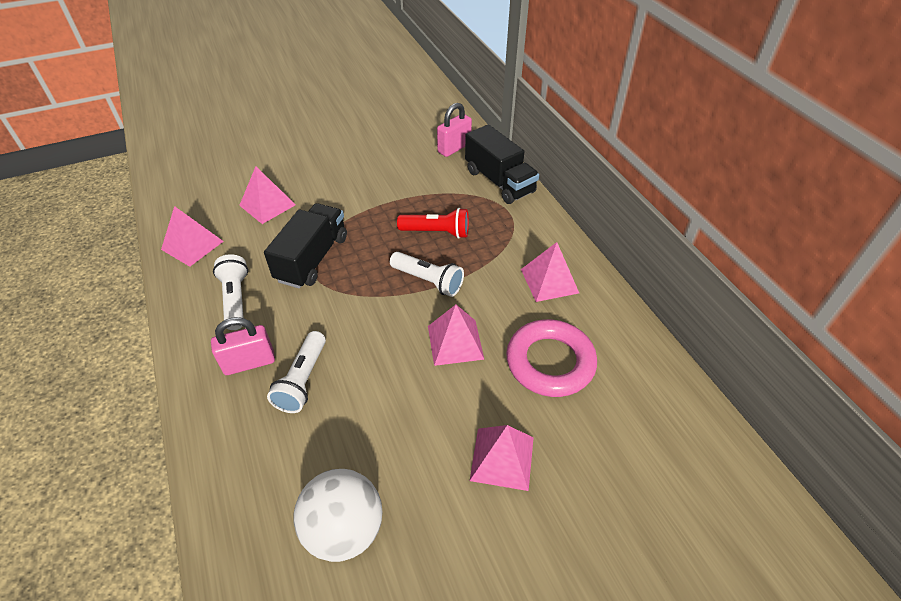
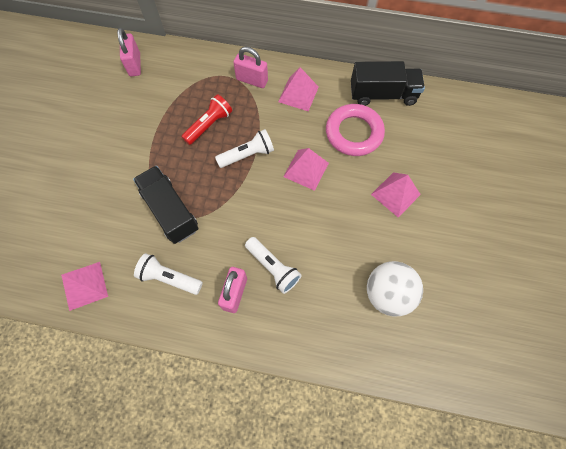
camera: 55 degrees left, 20 degrees up
pink pyramid [239,166,296,224] -> none
black truck [465,124,539,204] -> black truck moved to [351,61,425,106]
none -> pink padlock [233,47,268,88]

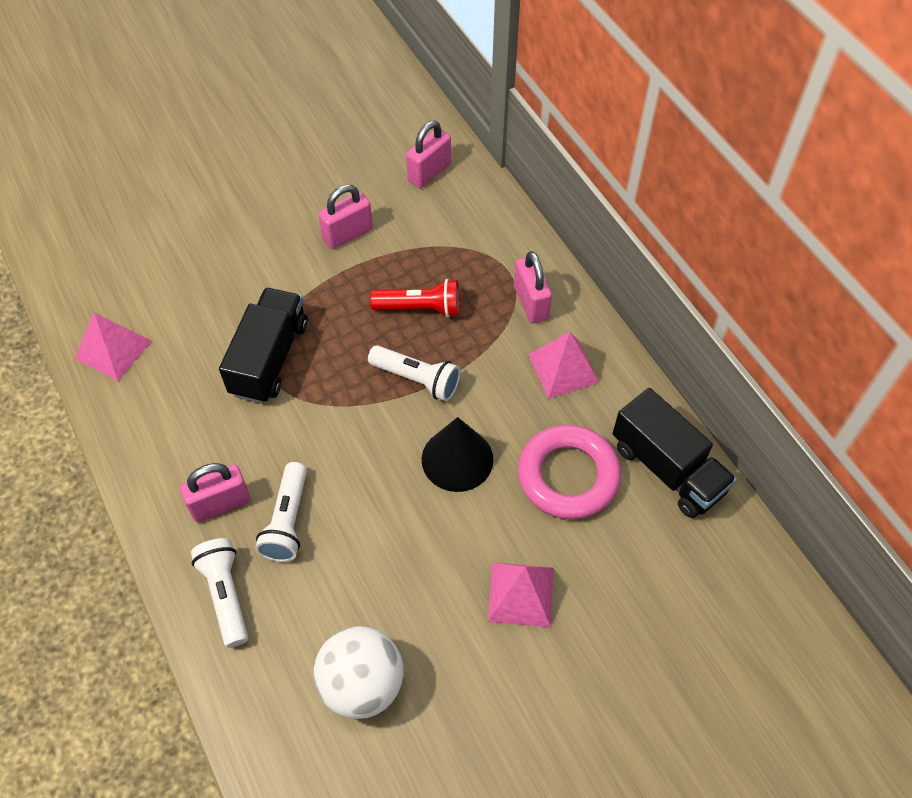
camera: 50 degrees right, 10 degrees down
white flashlight [134,253,203,295] -> white flashlight moved to [191,538,248,648]
pink pyramid [283,148,329,191] -> black cone [422,417,493,492]
none -> pink padlock [318,185,373,249]

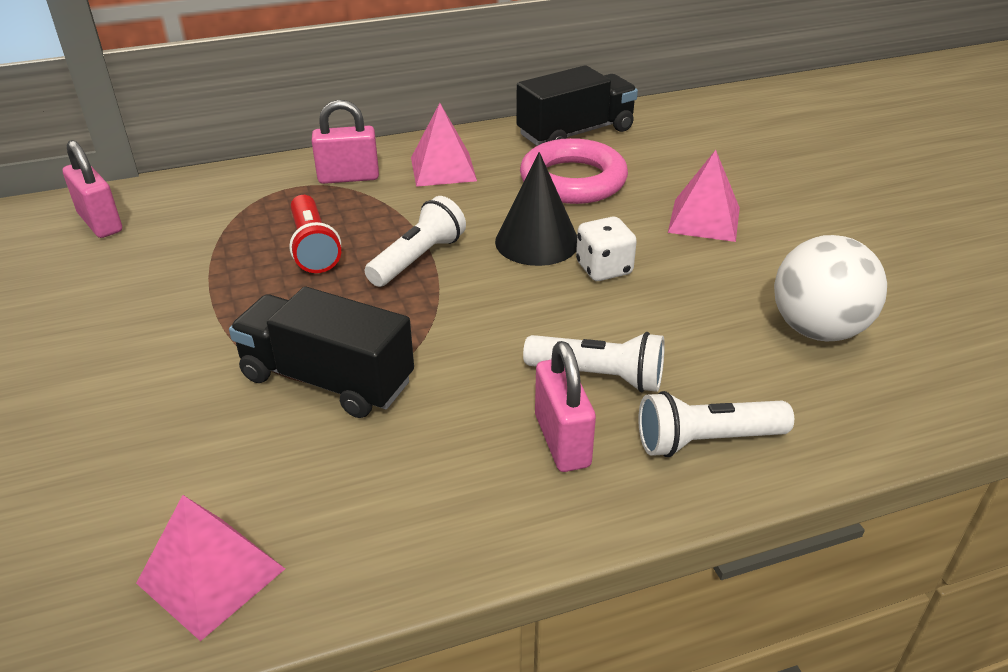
camera: 80 degrees left, 20 degrees down
pink padlock [318,185,373,249] -> none
red flashlight [370,279,460,317] -> red flashlight turned 150 degrees clockwise [289,195,341,273]
none -> white dice [576,216,637,281]

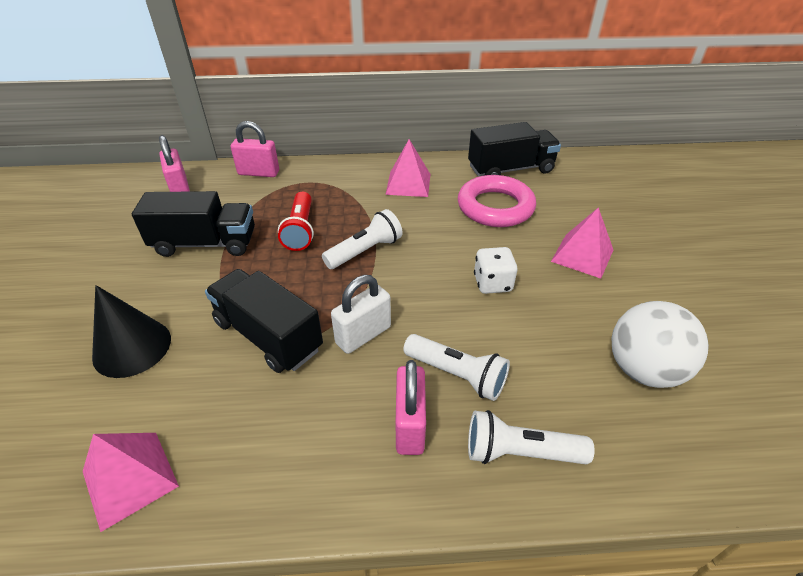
camera: 15 degrees right, 5 degrees up
pink padlock [312,100,379,184] -> pink padlock moved to [231,121,279,177]
black cone [495,152,577,266] -> black cone moved to [92,285,171,378]
none -> black truck [132,191,255,257]
none -> white padlock [331,275,391,354]

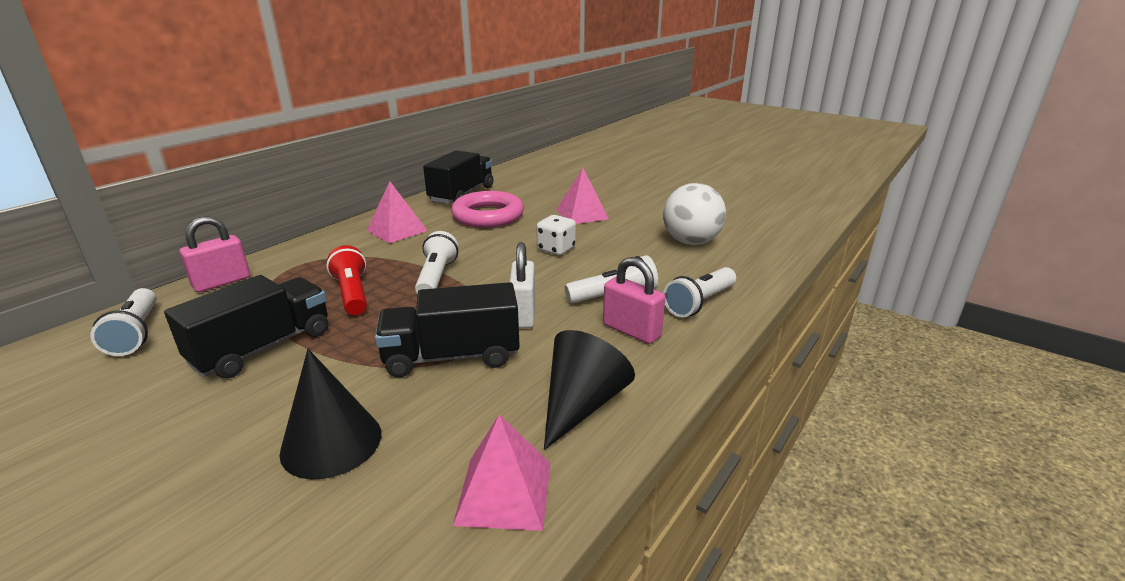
camera: 50 degrees left, 15 degrees down
pink padlock [159,135,190,192] -> white flashlight [90,288,157,356]
red flashlight [278,192,314,251] -> red flashlight turned 150 degrees counterclockwise [326,245,367,315]
none -> black cone [544,330,635,450]

